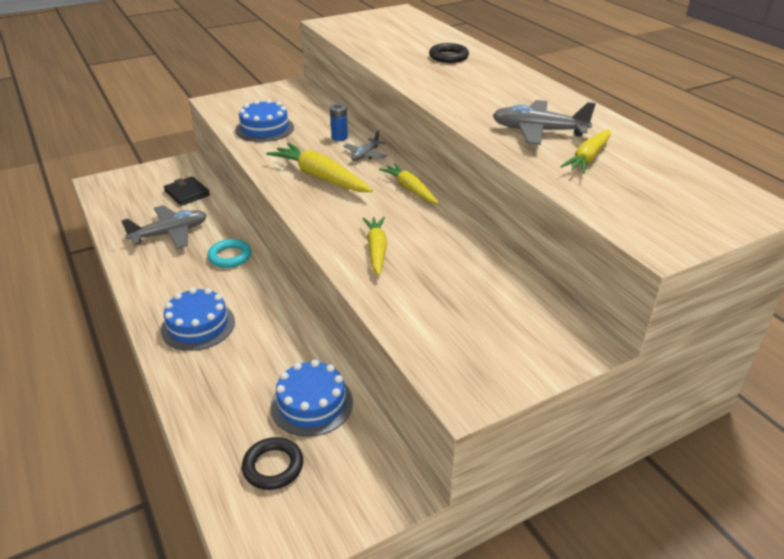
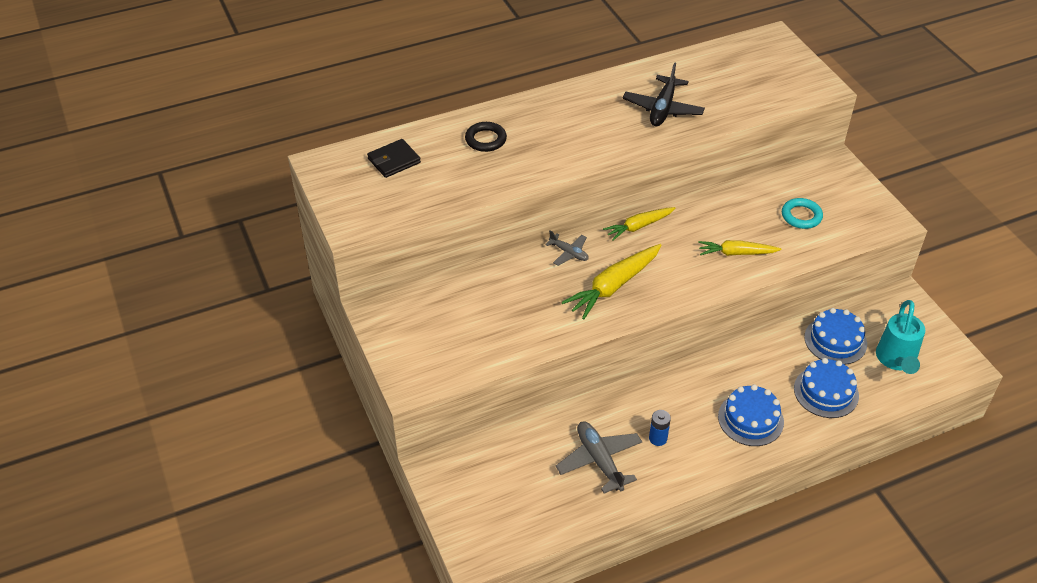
camera: 85 degrees left, 10 degrees up
black wallet [164,176,210,206] -> black wallet moved to [367,139,421,178]
turquoise ring [208,239,251,268] -> turquoise ring moved to [782,198,823,229]
blue cake [236,99,294,142] -> blue cake moved to [794,358,859,418]
black ring [242,437,303,490] -> turquoise watering can [876,300,925,374]
blue battery [330,103,348,141] -> blue battery moved to [649,410,671,446]
grey plane [493,100,596,145] -> black plane [623,62,705,126]
yellow carrot [560,129,610,174] -> none

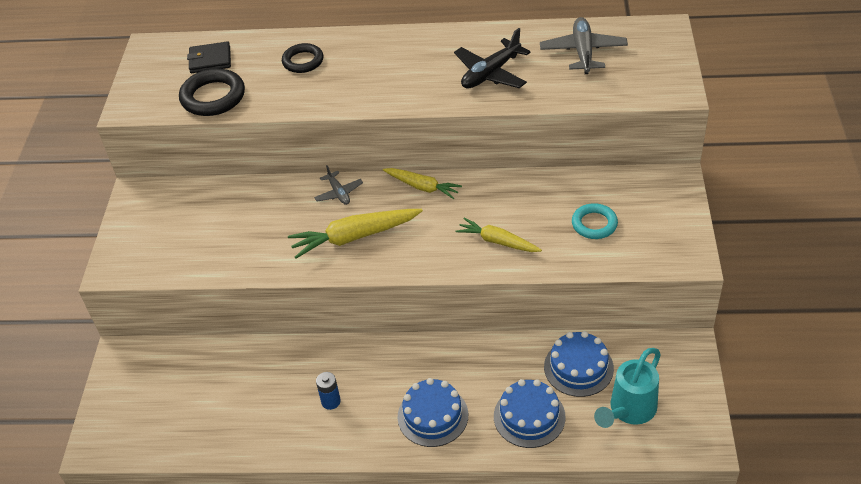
camera: 30 degrees right, 0 degrees up
grey plane [556,421,642,493] -> grey plane moved to [540,17,628,74]
yellow carrot [603,207,675,241] -> yellow carrot turned 150 degrees counterclockwise [383,168,462,199]
none -> black ring [179,68,245,116]

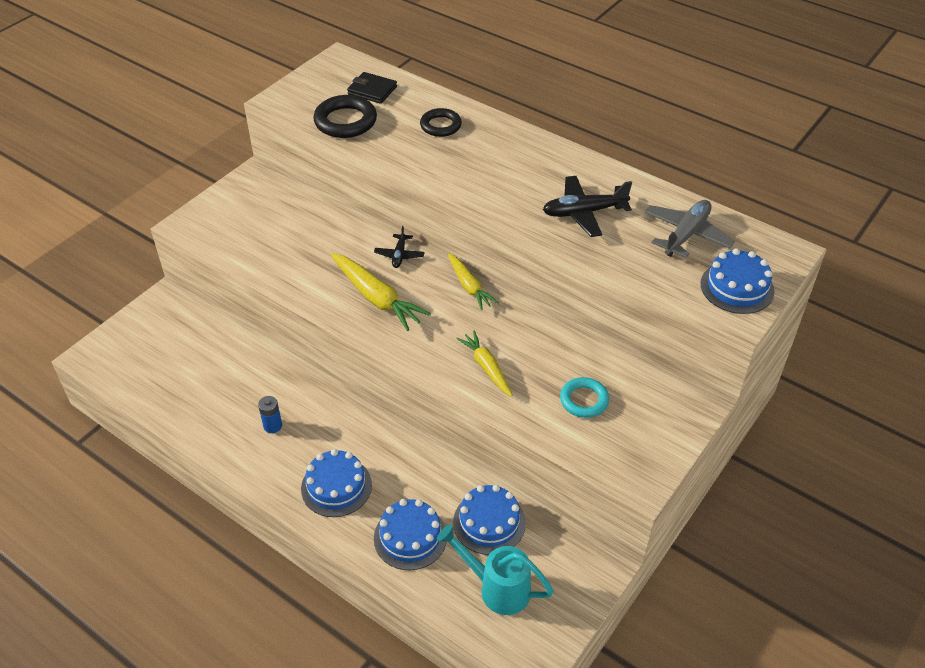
camera: 30 degrees right, 0 degrees up
yellow carrot [288,209,423,259] -> yellow carrot turned 150 degrees counterclockwise [331,253,431,331]
grey plane [314,165,363,205] -> black plane [374,226,425,268]
turquoise watering can [594,348,661,428] -> turquoise watering can turned 45 degrees clockwise [437,524,554,615]
none -> blue cake [701,248,775,314]

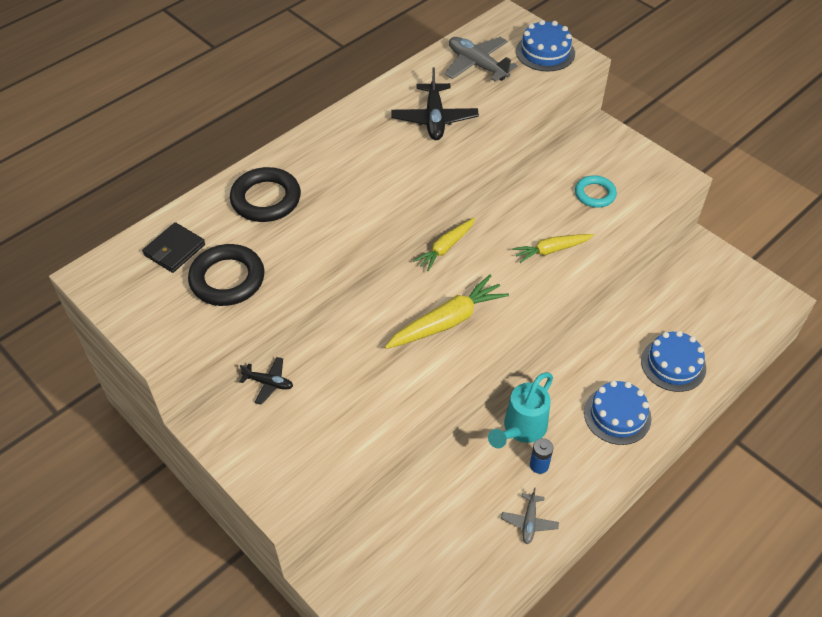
camera: 80 degrees left, 5 degrees up
black plane [374,226,425,268] -> black plane moved to [239,357,293,405]
black ring [420,108,462,137] -> black ring [230,167,301,222], size x1.52
turquoise watering can [437,524,554,615] -> turquoise watering can moved to [488,372,553,448]
yellow carrot [448,253,499,310] -> yellow carrot turned 150 degrees clockwise [413,218,475,271]
blue cake [453,485,526,555] -> none
none -> grey plane [501,487,559,544]

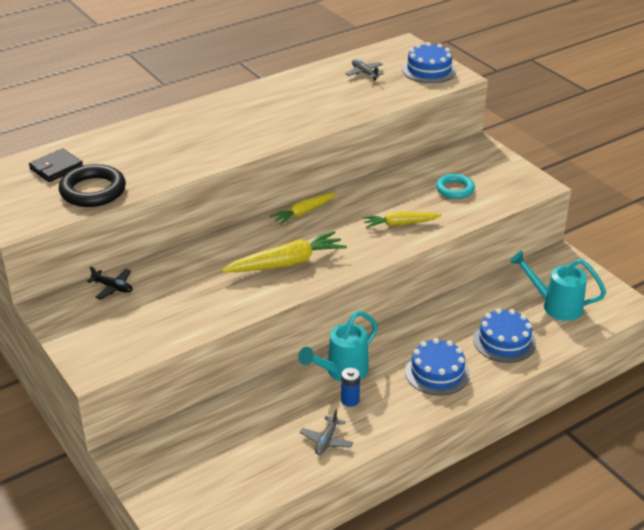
camera: 10 degrees right, 15 degrees down
black ring [230,167,301,222] -> none
black plane [391,67,479,140] -> none
grey plane [445,37,518,82] -> grey plane [346,59,384,80], size x0.58
none -> turquoise watering can [510,251,606,321]

